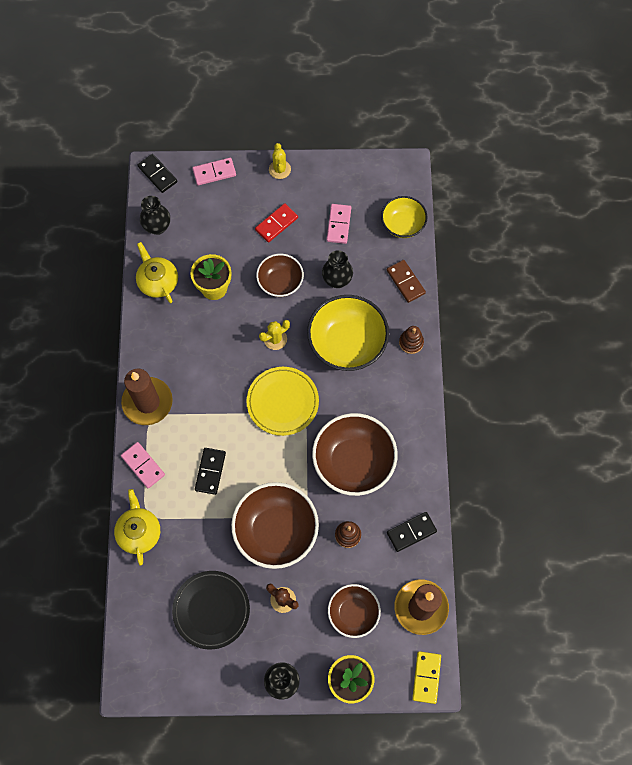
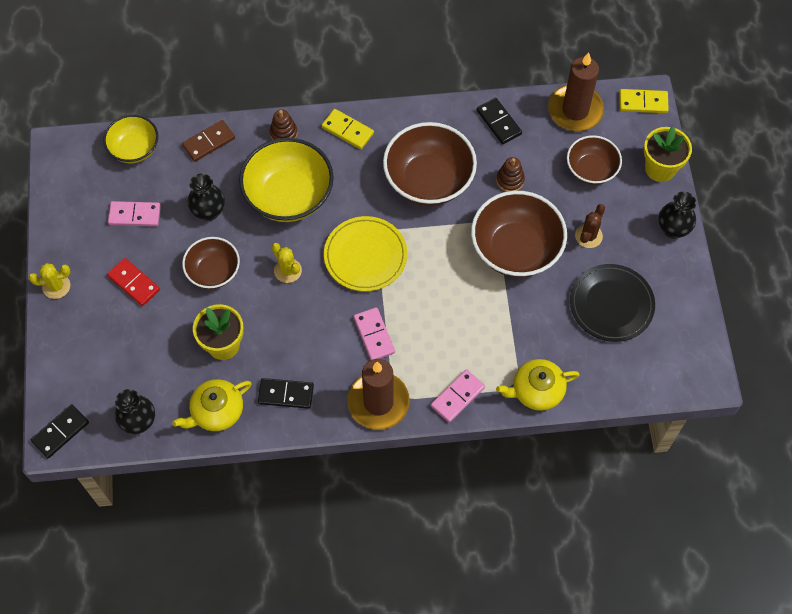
camera: 95 degrees left, 5 degrees down
pink domino [192,158,236,185] -> pink domino moved to [354,307,395,360]
black domino [195,448,226,495] -> black domino moved to [258,378,314,409]
none -> yellow domino [322,109,374,150]

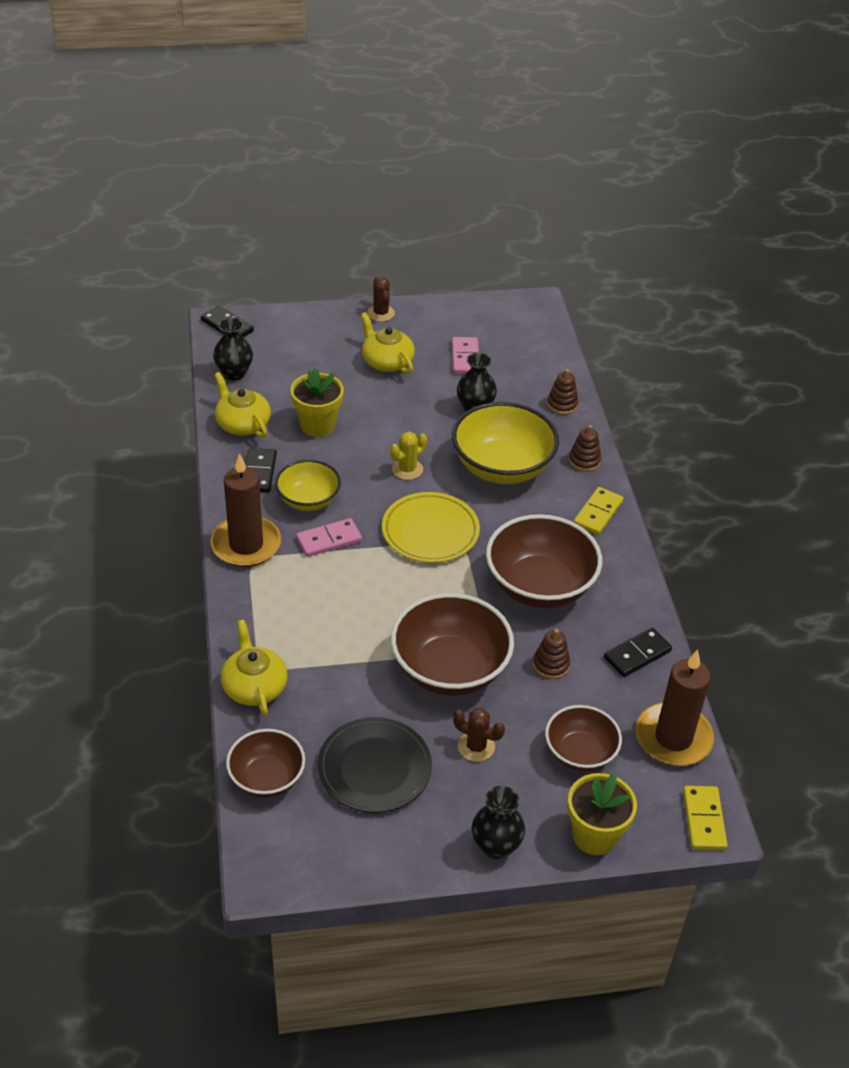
camera: 85 degrees right, 20 degrees down
yellow cactus [29,263,71,299] -> brown cactus [367,276,395,322]
yellow bowl [103,115,158,163] -> yellow bowl moved to [275,460,341,511]
red domino [107,258,160,306] -> yellow teapot [361,312,415,374]
brown domino [182,120,235,162] -> brown stacking toy [547,369,578,415]
brown bowl [182,237,240,289] -> brown bowl moved to [226,729,305,797]
pink domino [431,369,485,423] -> none

